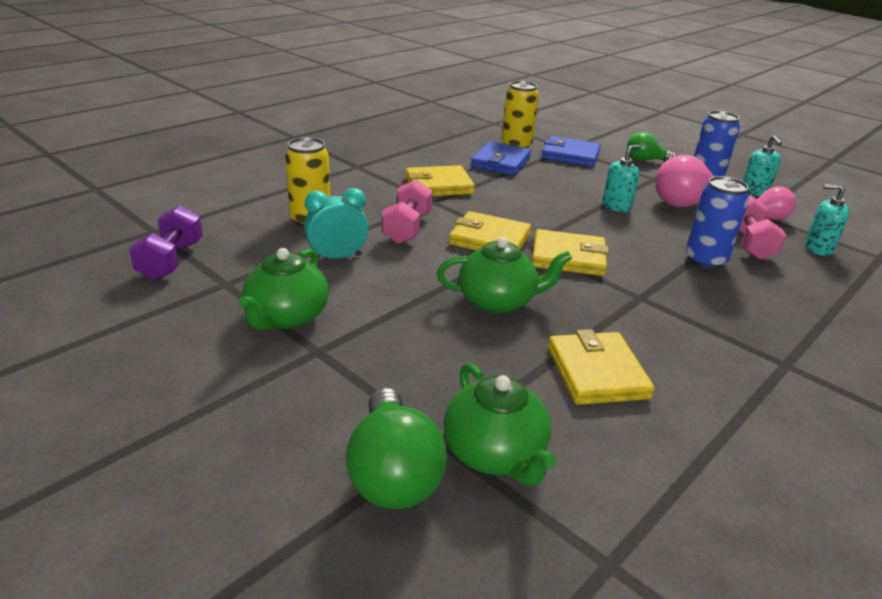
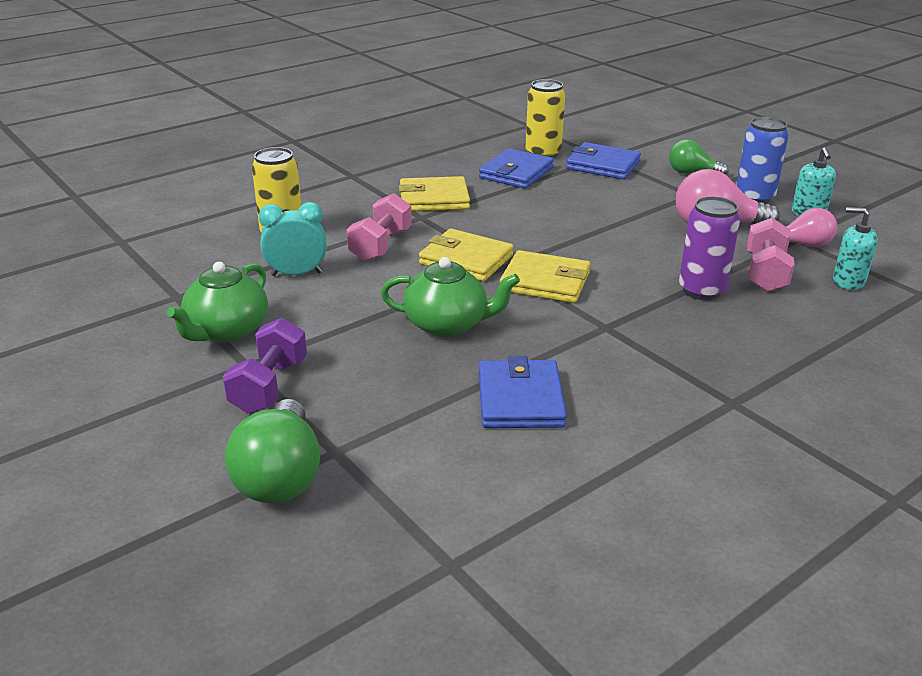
camera: 10 degrees right, 0 degrees up
purple dumbbell [129,205,203,280] -> purple dumbbell moved to [223,318,307,414]
green teapot [443,363,556,486] -> none
yellow wallet [548,329,655,405] -> blue wallet [479,356,567,428]
turquoise soap dispenser [602,145,640,212] -> none
blue can [685,176,749,269] -> purple can [679,196,740,300]

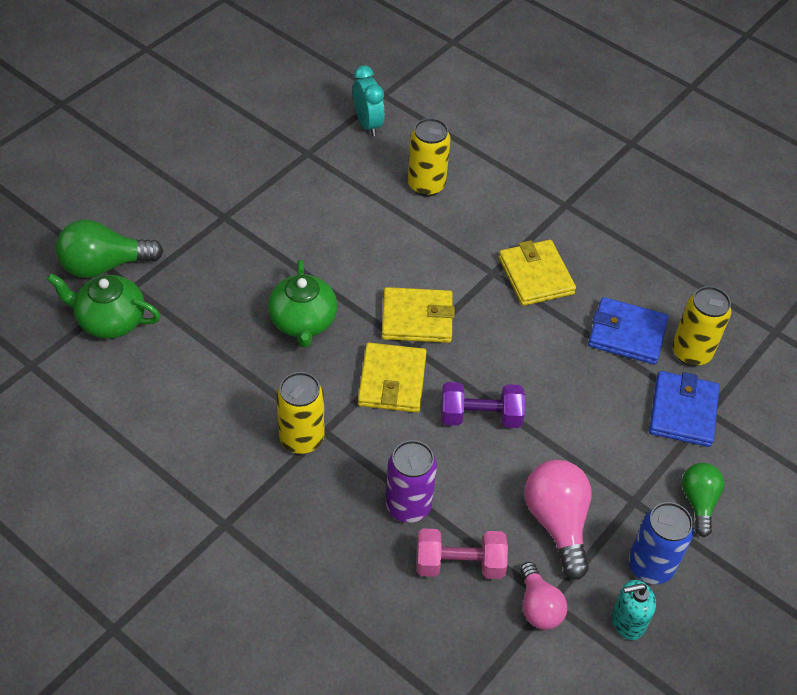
camera: 75 degrees right, 20 degrees up
green teapot [167,262,268,343] -> green teapot moved to [47,273,160,339]
purple dumbbell [223,318,307,414] -> purple dumbbell moved to [441,382,525,428]
turquoise clock [259,202,326,276] -> turquoise clock moved to [353,65,385,136]
pink dumbbell [347,193,412,262] -> none
yellow wallet [419,229,514,281] -> yellow wallet turned 75 degrees clockwise [382,287,455,343]
blue wallet [479,356,567,428] -> none
turquoise soap dispenser [833,207,878,290] -> none
none -> yellow can [276,372,325,454]

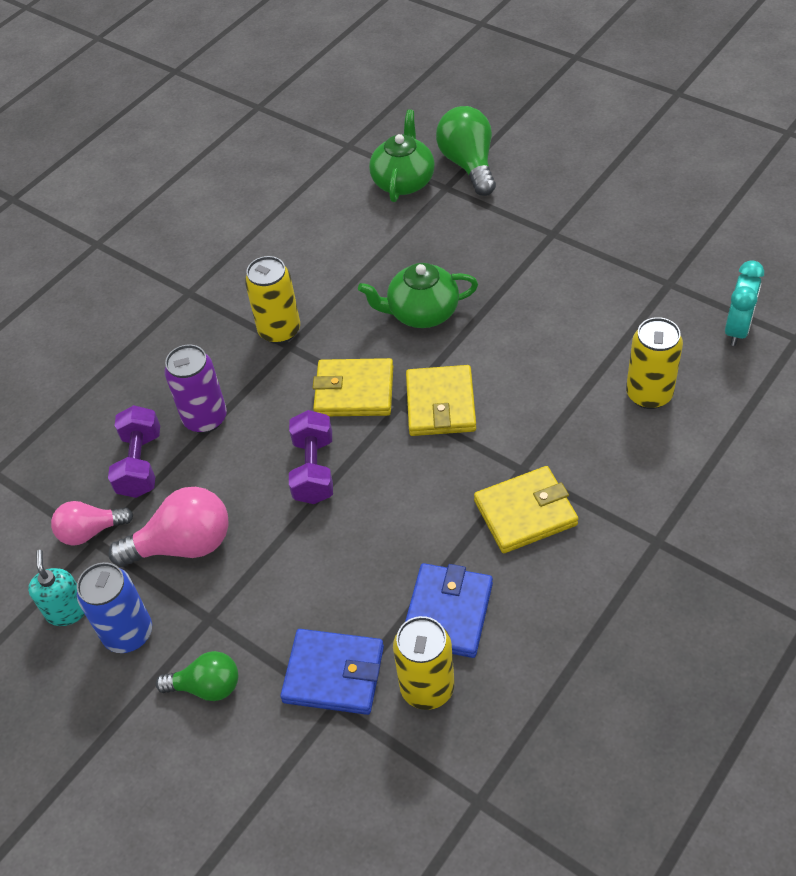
camera: 95 degrees right, 0 degrees up
turquoise clock [353,65,385,136] -> turquoise clock turned 45 degrees counterclockwise [725,260,764,346]
pink dumbbell [417,528,508,579] -> purple dumbbell [108,405,160,498]

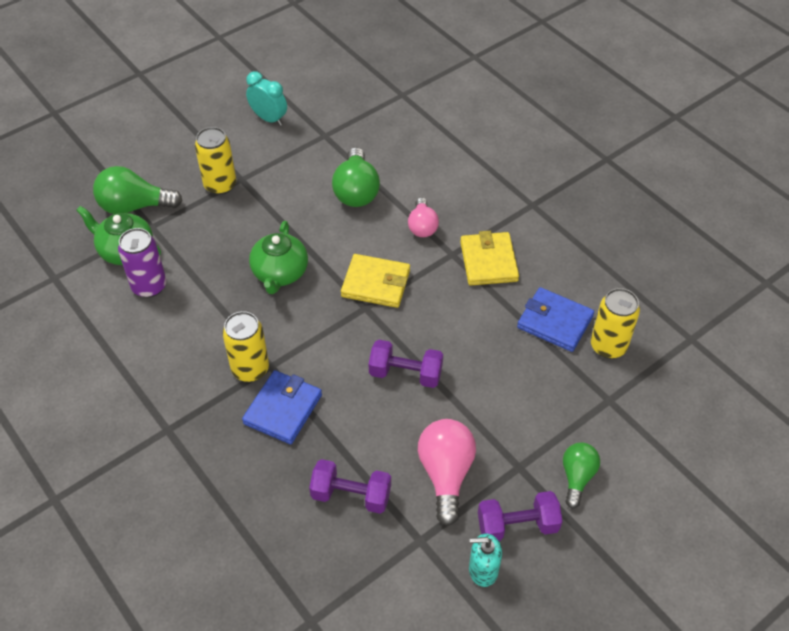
camera: 80 degrees left, 0 degrees up
pink light bulb [51,501,133,546] -> pink light bulb moved to [408,198,439,237]
blue can [77,562,152,653] -> purple dumbbell [478,491,562,541]
purple can [164,345,227,433] -> purple can moved to [118,228,166,298]
blue wallet [280,629,384,715] -> blue wallet moved to [242,370,322,444]
yellow wallet [313,358,393,416] -> none
yellow can [626,317,683,409] -> yellow can moved to [195,127,236,195]
turquoise clock [725,260,764,346] -> turquoise clock moved to [246,71,287,126]
none -> green light bulb [332,147,380,207]

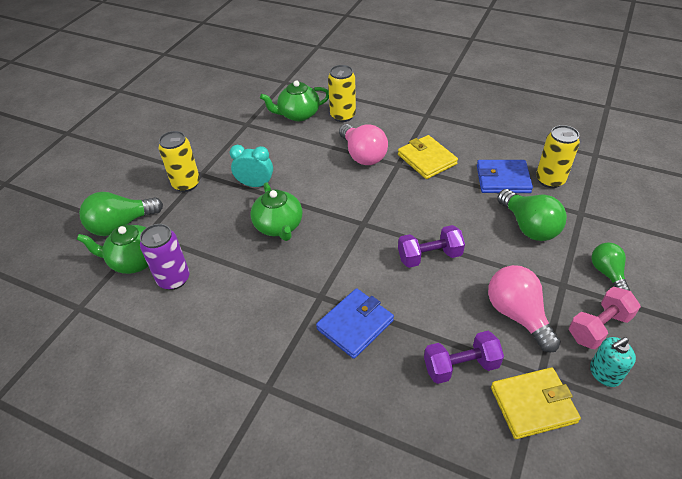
camera: 25 degrees left, 5 degrees down
yellow can [222,311,269,382] -> yellow can moved to [328,65,356,122]
blue wallet [242,370,322,444] -> blue wallet turned 45 degrees clockwise [316,288,394,359]
turquoise clock [246,71,287,126] -> turquoise clock moved to [230,145,273,187]
green light bulb [332,147,380,207] -> green light bulb moved to [497,189,567,241]
yellow wallet [341,254,410,308] -> yellow wallet moved to [491,367,581,439]
pink light bulb [408,198,439,237] -> pink light bulb [339,124,388,165], size x1.57
purple dumbbell [478,491,562,541] -> pink dumbbell [569,287,641,349]
none -> green teapot [260,80,329,121]

